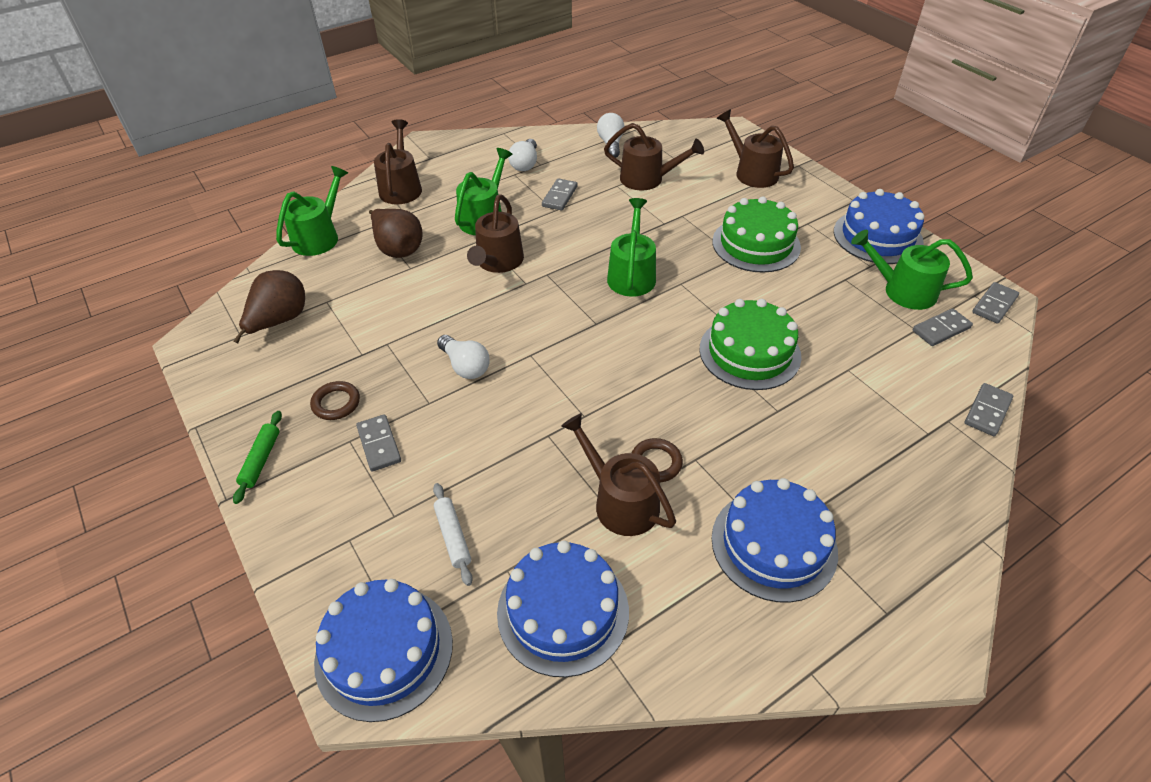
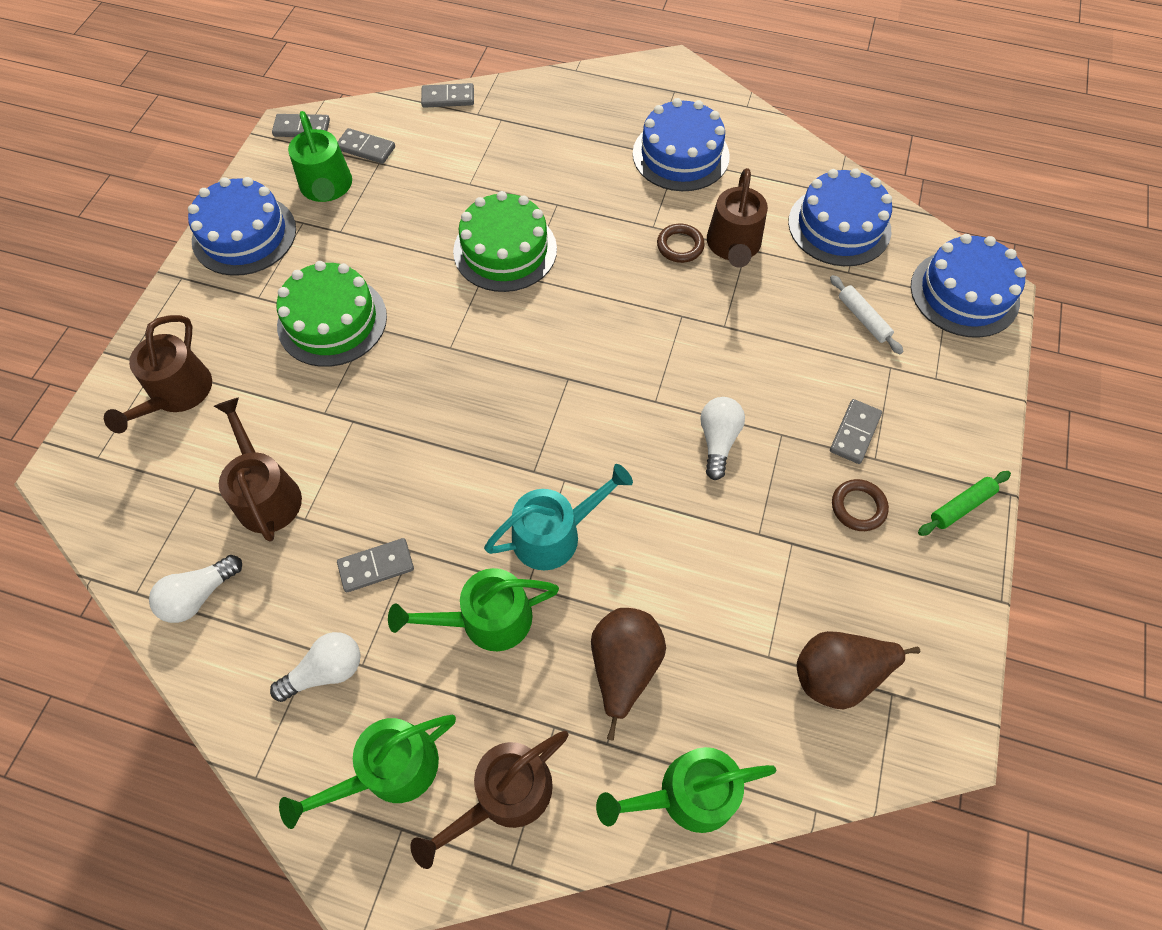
camera: 130 degrees left, 15 degrees up
white rolling pin [433,483,473,586] -> white rolling pin turned 60 degrees counterclockwise [830,275,903,354]
brown watering can [467,194,524,273] -> turquoise watering can [484,464,633,570]
green watering can [607,198,656,296] -> green watering can moved to [279,715,456,829]

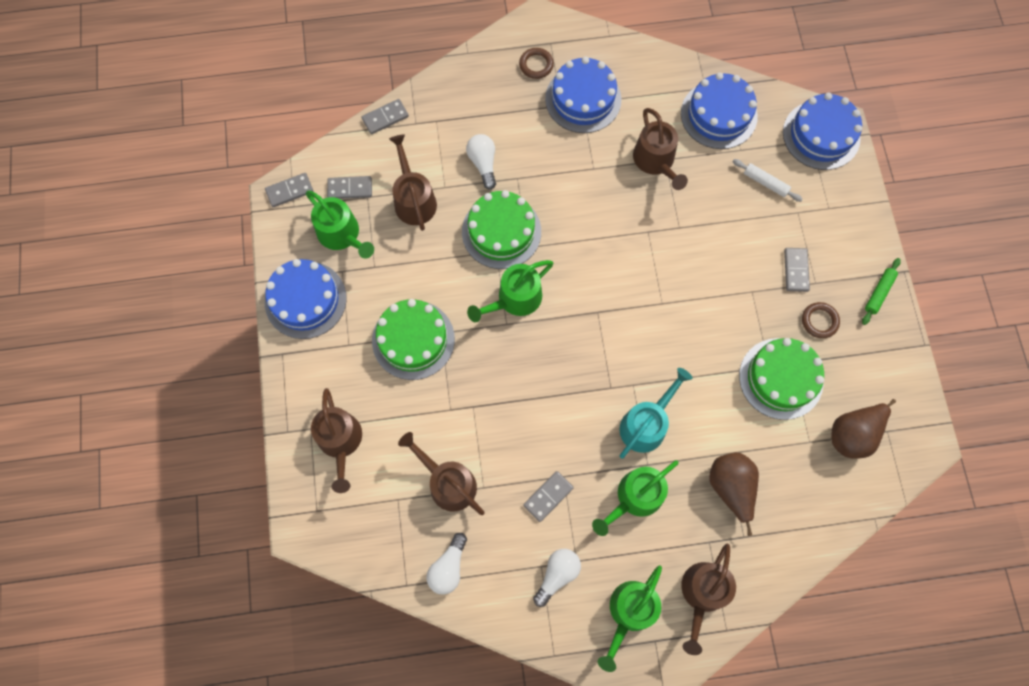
camera: 25 degrees left, 10 degrees up
green watering can [596,747,776,833] -> green watering can moved to [467,260,554,322]
brown ring [657,224,705,263] -> brown ring moved to [519,48,554,79]
white light bulb [700,397,745,480] -> white light bulb moved to [466,134,496,190]
none -> brown watering can [389,135,437,231]
none -> green cake [739,338,824,420]

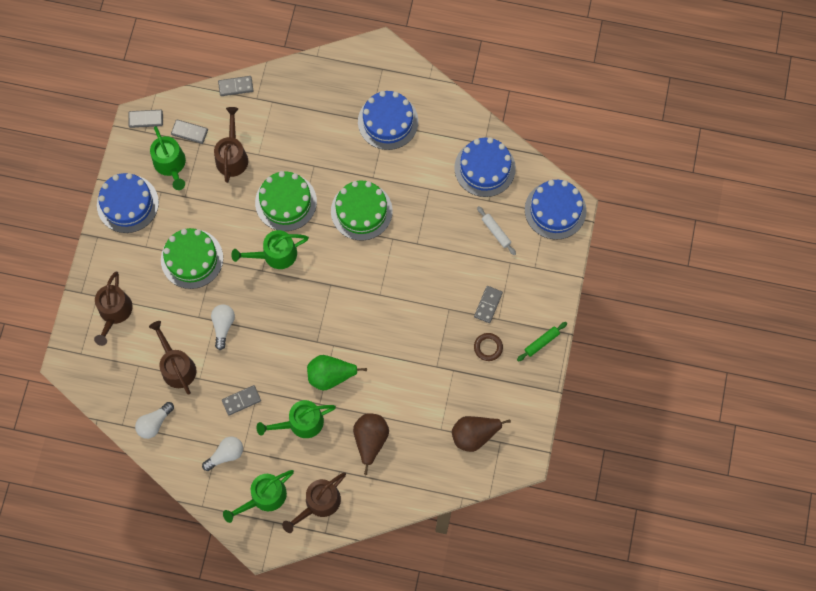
camera: 20 degrees right, 0 degrees up
white light bulb [466,134,496,190] -> white light bulb moved to [211,304,235,350]
brown ring [519,48,554,79] -> none
turquoise watering can [619,368,693,459] -> green pear [307,355,367,391]
brown watering can [633,108,688,190] -> none
green cake [739,338,824,420] -> green cake moved to [331,181,393,240]

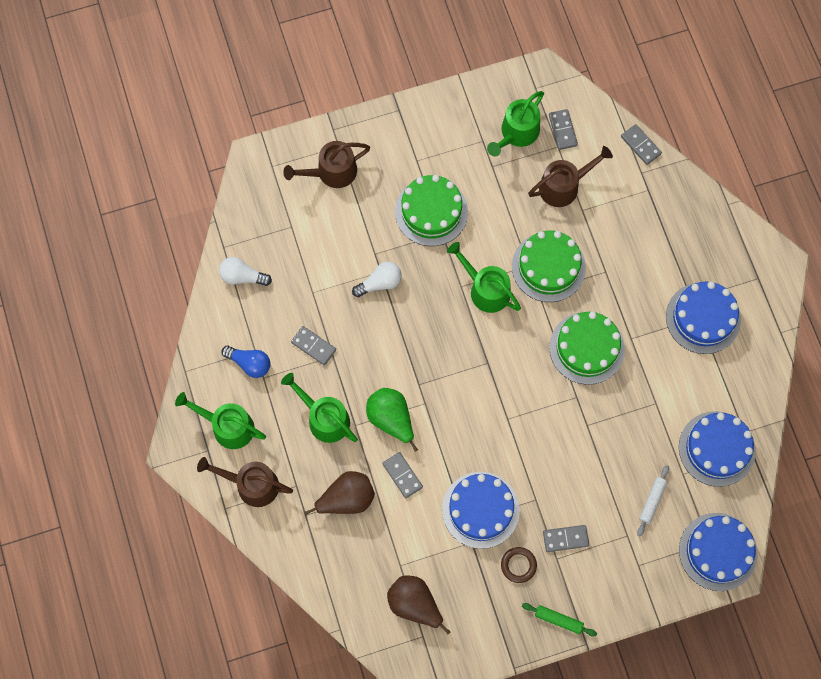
camera: 60 degrees right, 0 degrees up
blue cake [97,173,159,233] -> blue cake moved to [442,472,520,549]
grey domino [129,110,163,128] -> grey domino moved to [382,452,423,498]
brown watering can [149,321,196,394] -> none
white light bulb [202,437,243,471] -> blue light bulb [221,346,270,378]

